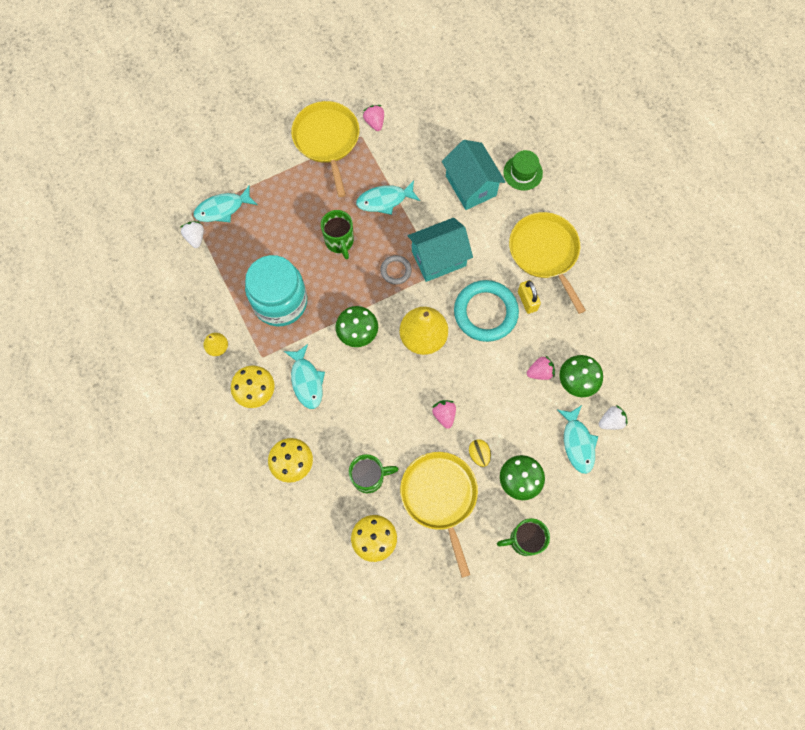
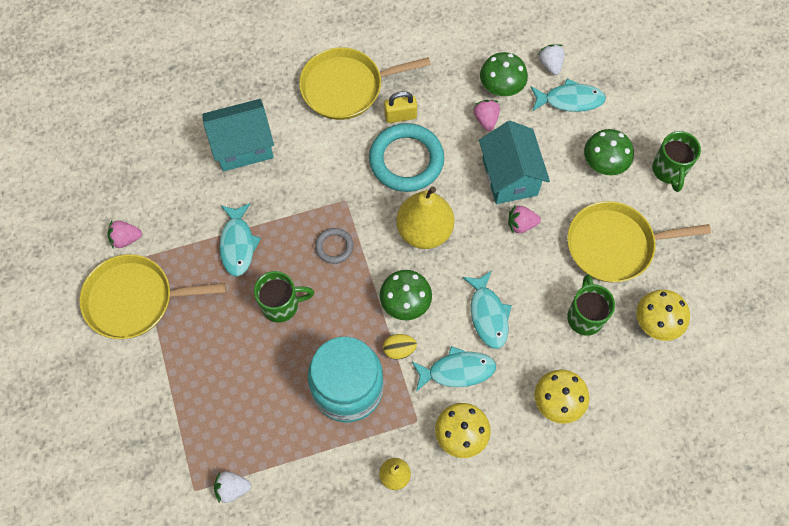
camera: 80 degrees left, 5 degrees down
turquoise fish [193,185,257,222] -> turquoise fish moved to [462,271,512,349]
turquoise house [408,218,473,282] -> turquoise house moved to [479,121,550,204]
yellow egg [469,439,491,467] -> yellow egg moved to [383,334,417,360]
green hat [503,150,543,190] -> none

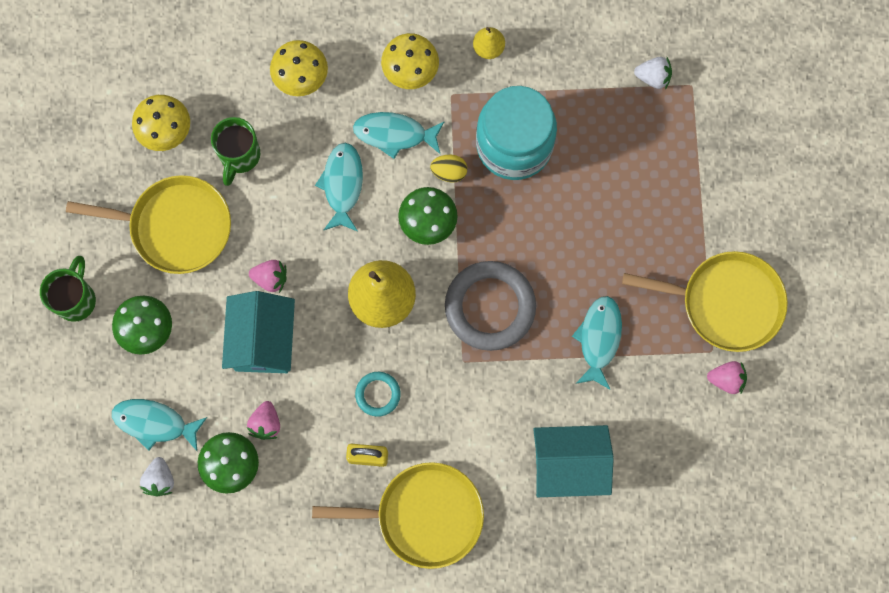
camera: 165 degrees left, 10 degrees up
green mug [254,271,314,323] -> none
grey ring [315,228,354,264] -> grey ring [445,261,536,351], size x2.03
turquoise ring [369,123,444,192] -> turquoise ring [355,372,401,417], size x0.49

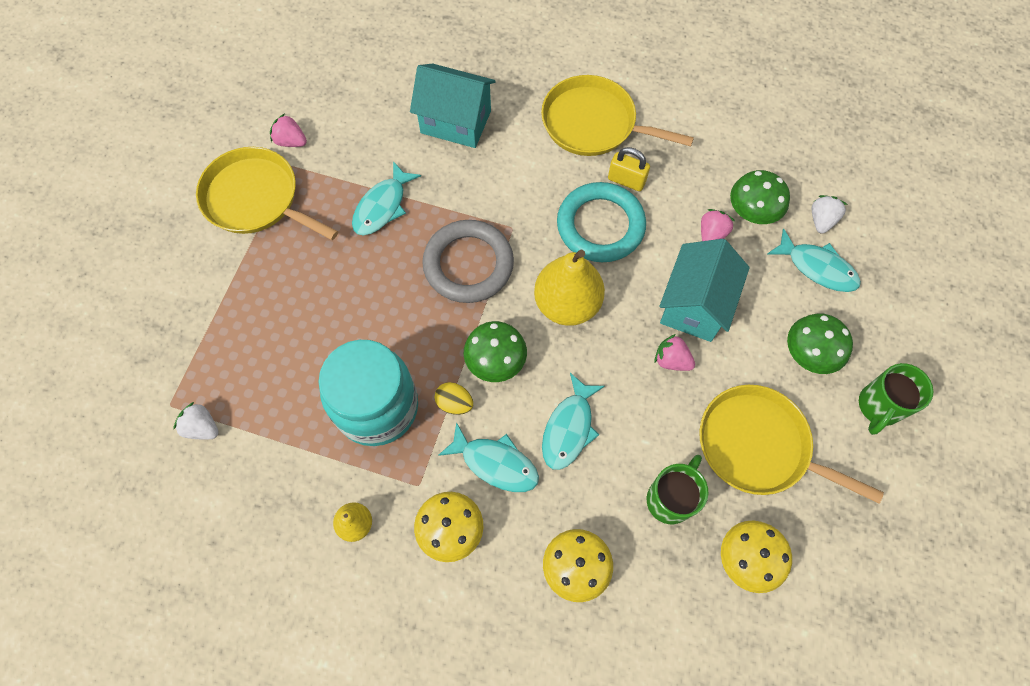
camera: 160 degrees left, 10 degrees down
turquoise ring [355,372,401,417] -> turquoise ring [557,182,646,262], size x2.03

